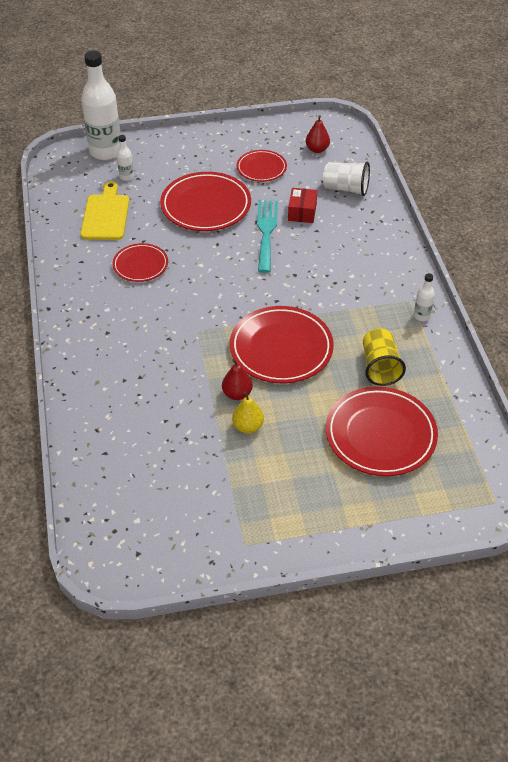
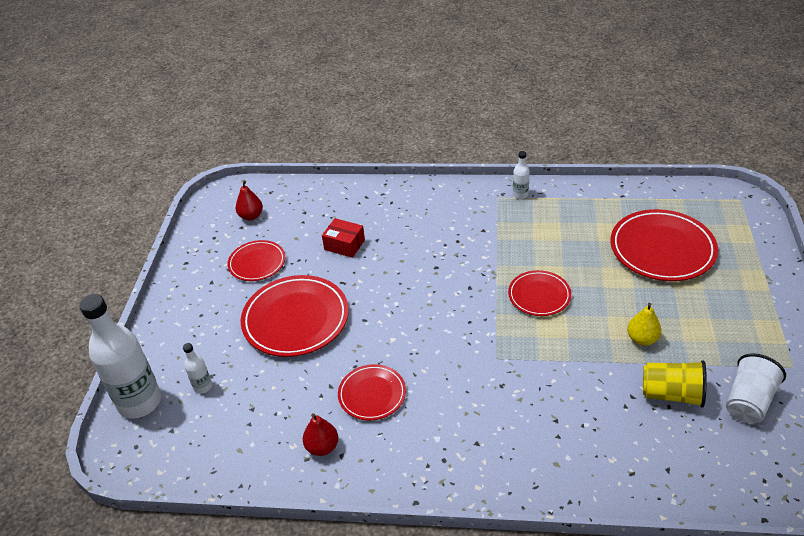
camera: 70 degrees left, 5 degrees down
yellow cutting board [80,181,129,240] -> none
red pear [222,359,253,400] -> red pear moved to [303,413,338,456]
red plate [230,306,334,383] -> red plate [508,270,571,316], size x0.58
turquoise fork [257,200,278,273] -> none
white cup [323,162,370,196] -> white cup moved to [726,353,786,423]
yellow cup [363,328,406,386] -> yellow cup moved to [643,360,707,408]

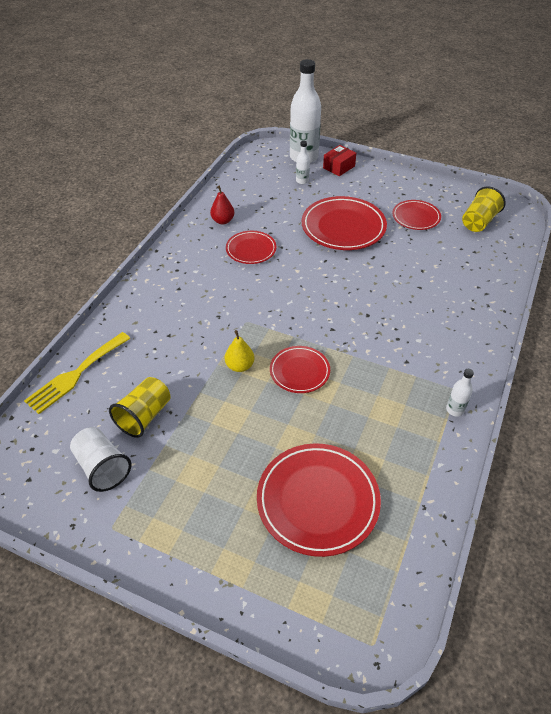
camera: 105 degrees right, 5 degrees up
red pear [236,180,263,220] -> yellow cup [462,186,506,232]
red box [322,218,365,258] -> red box moved to [323,145,356,176]
yellow pear [627,303,661,346] -> yellow pear moved to [225,330,255,372]
none -> yellow fork [24,332,131,414]

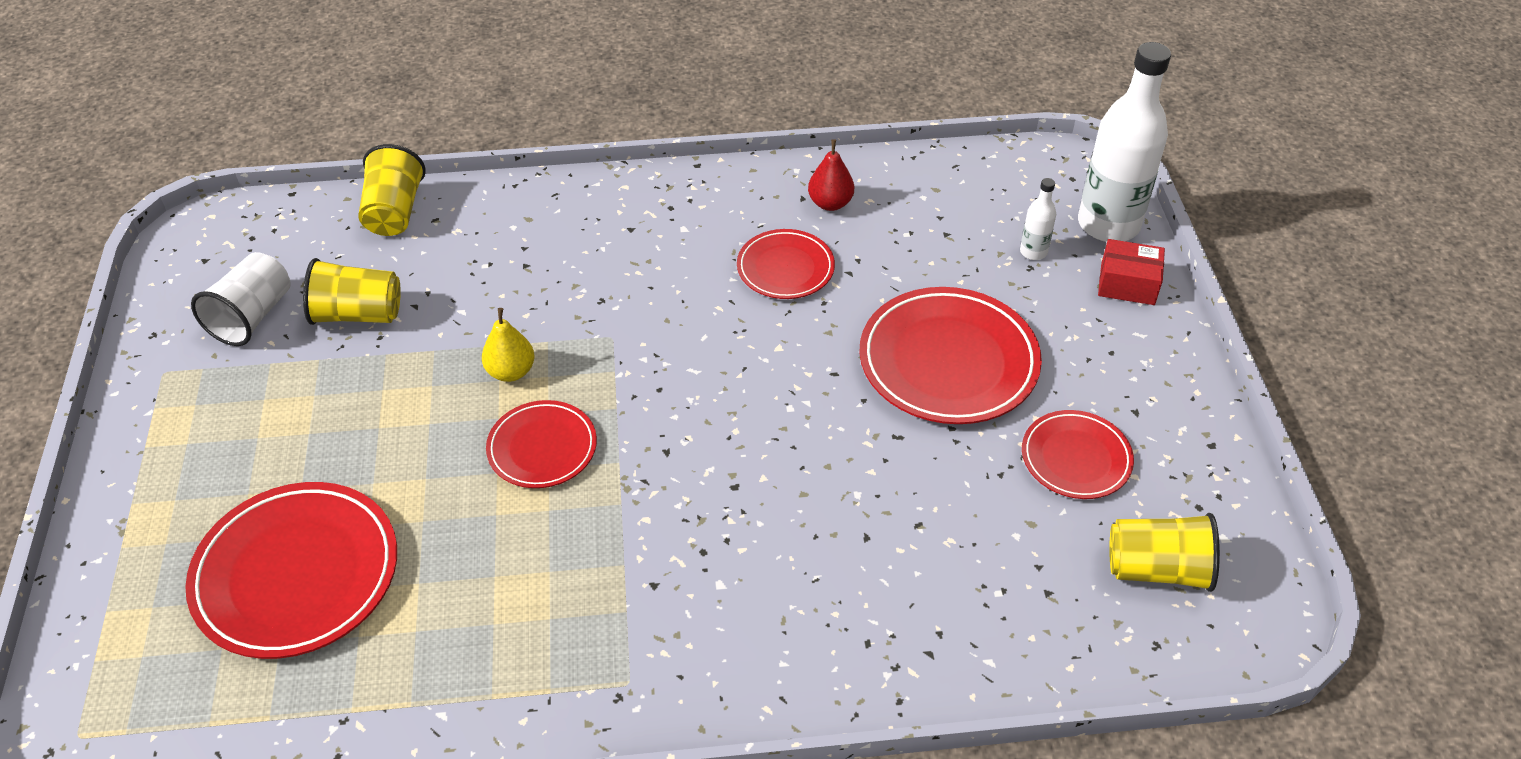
camera: 60 degrees right, 0 degrees up
yellow fork [24,332,131,414] -> yellow cup [358,144,426,236]
white bottle [446,369,474,417] -> none

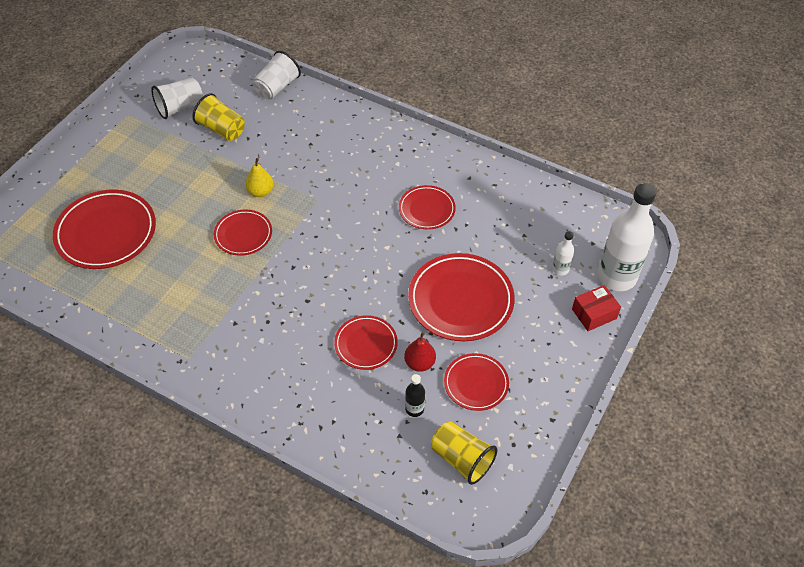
camera: 35 degrees right, 5 degrees up
yellow cup [358,144,426,236] -> white cup [253,51,301,99]
red pear [808,139,854,211] -> red pear moved to [404,332,436,372]
red box [1098,239,1165,305] -> red box turned 75 degrees counterclockwise [572,285,621,331]
none -> red plate [334,315,398,370]
none -> black bottle [405,374,425,417]

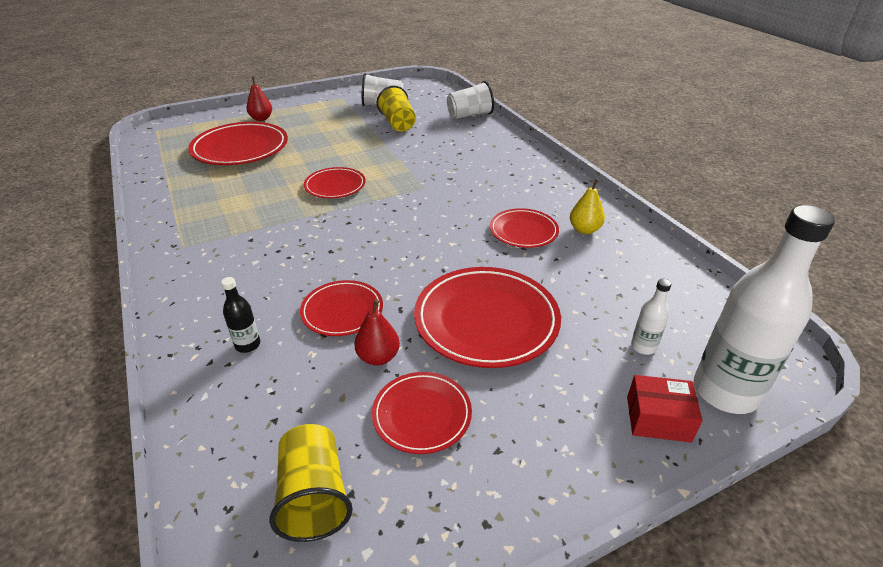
camera: 35 degrees right, 15 degrees down
yellow pear [245,158,274,197] -> yellow pear moved to [570,179,605,234]
black bottle [405,374,425,417] -> black bottle moved to [221,277,260,353]
none -> red pear [246,77,272,121]

